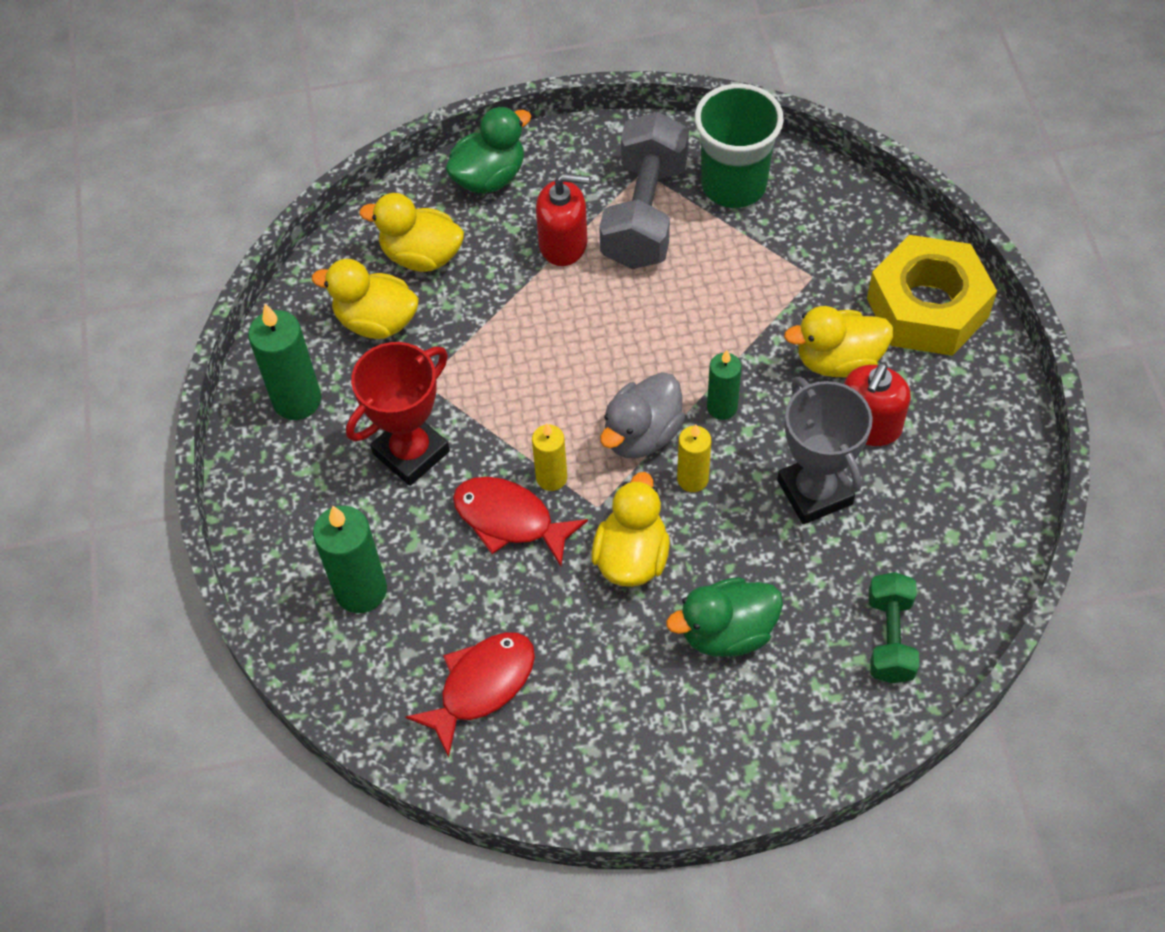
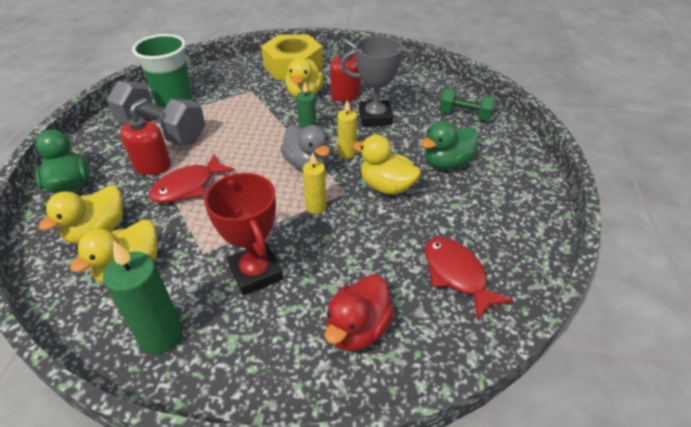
camera: 75 degrees left, 15 degrees down
green candle [313,506,387,613] -> red duck [325,275,394,351]
red fish [453,477,588,566] -> red fish moved to [149,153,235,203]
green duck [666,577,783,657] -> green duck turned 60 degrees clockwise [420,121,478,169]

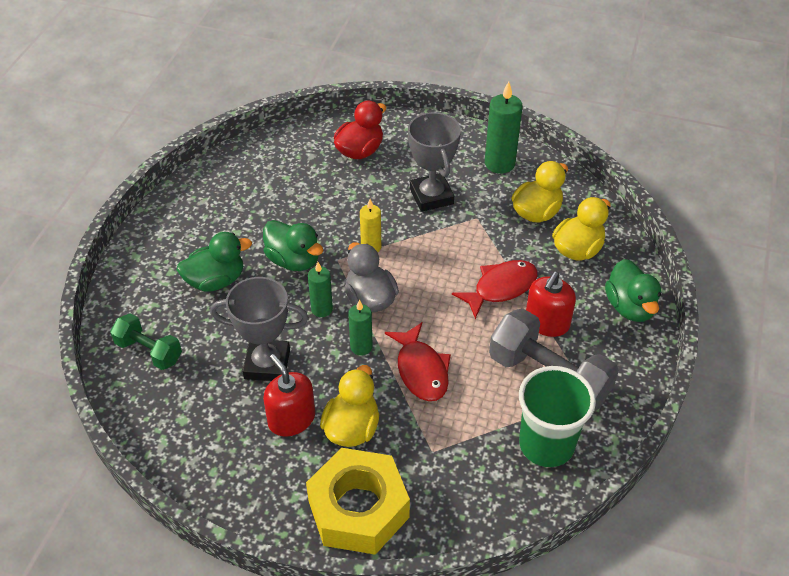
camera: 170 degrees left, 5 degrees up
red trophy [204,173,283,296] -> grey trophy [408,112,461,212]
yellow candle [337,100,357,159] -> green candle [308,262,333,317]
yellow duck [353,135,421,195] -> green duck [263,220,323,271]
red fish [425,237,514,321] -> red fish moved to [385,322,451,401]

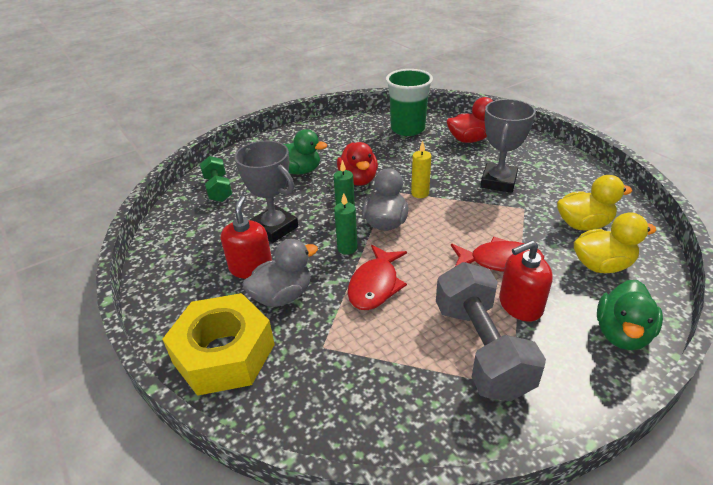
camera: 40 degrees right, 10 degrees down
green duck [263,220,323,271] -> red duck [337,142,378,186]
yellow duck [320,365,379,447] -> grey duck [242,239,318,307]
green candle [485,81,523,174] -> none
green cup [519,366,596,467] -> green cup moved to [386,69,433,136]

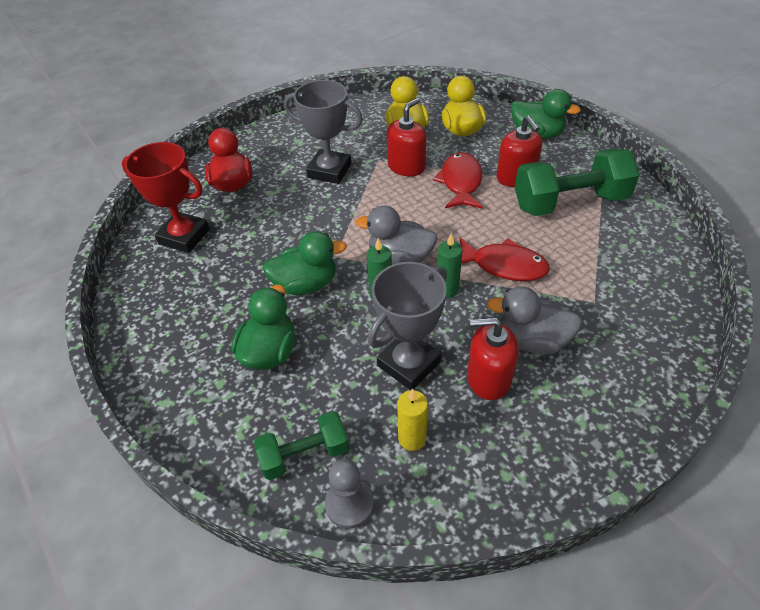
camera: 90 degrees left, 10 degrees up
yellow nut [162,293,275,396] -> none
grey duck [242,239,318,307] -> grey duck turned 45 degrees counterclockwise [487,286,583,355]
red duck [337,142,378,186] -> green duck [262,231,347,295]
green cup [386,69,433,136] -> red trophy [122,142,210,253]
yellow candle [411,141,431,198] -> yellow candle moved to [397,389,428,451]
grey dumbbell [436,262,546,401] -> green dumbbell [515,148,639,216]
none -> grey pawn [325,459,374,529]
none -> red soap dispenser [387,98,426,177]

